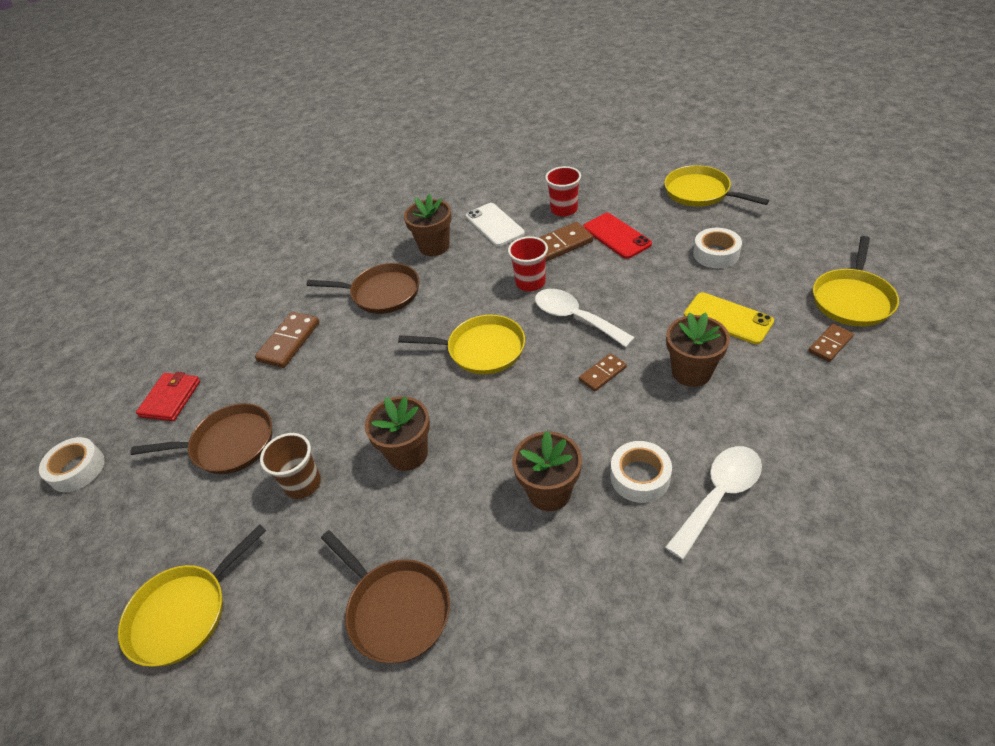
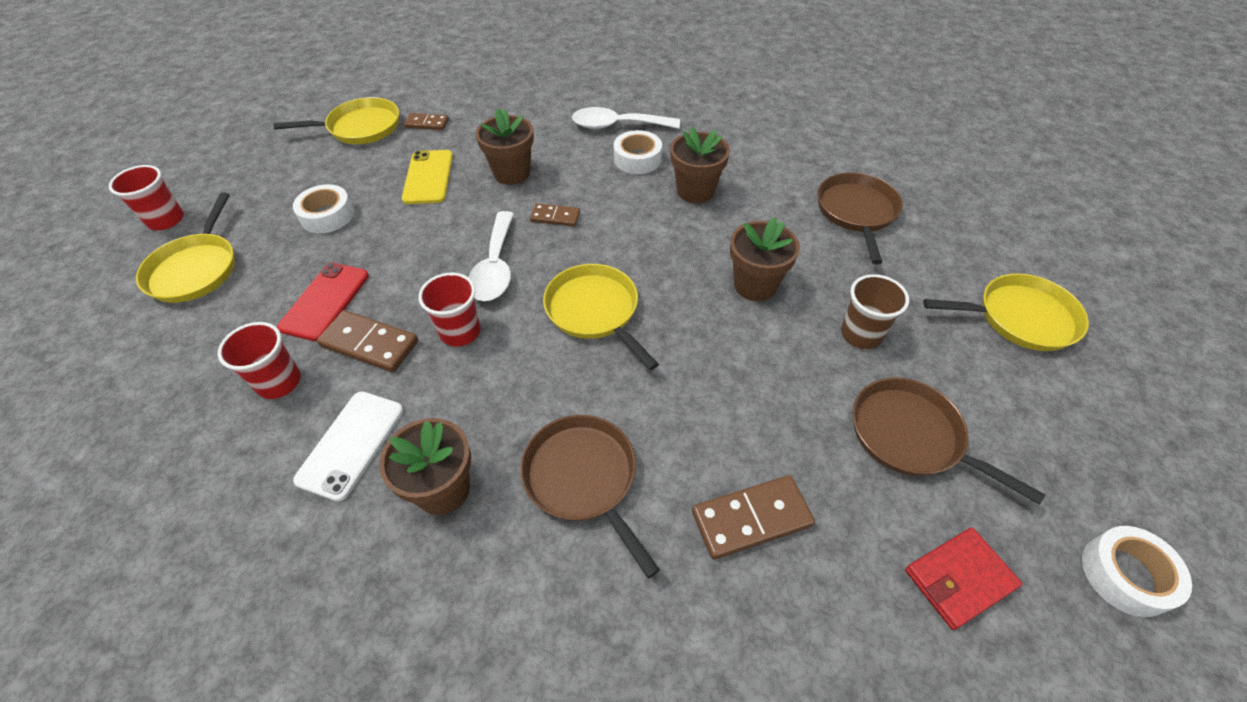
camera: 135 degrees left, 5 degrees up
none -> red cup [109,165,184,230]

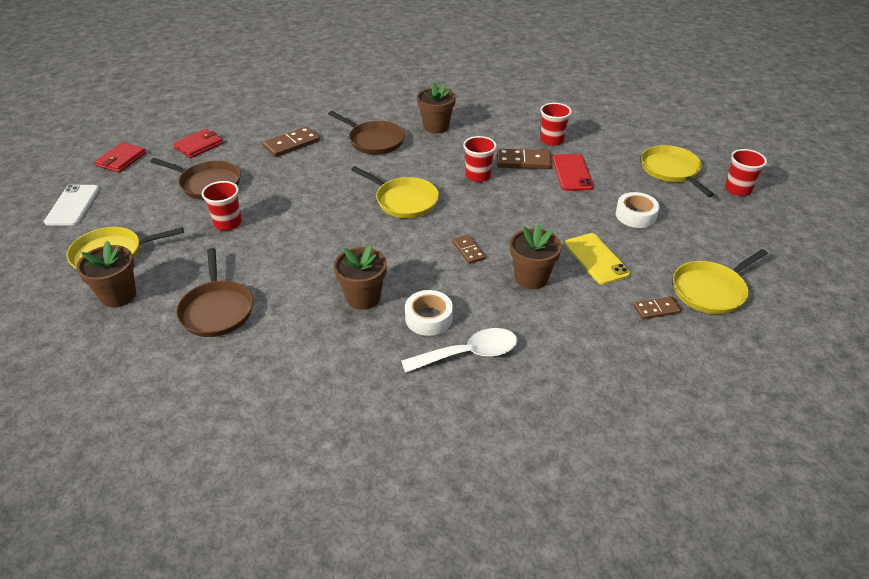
camera: 160 degrees right, 10 degrees down
white phone [293,391,403,502] -> white phone moved to [44,184,99,225]
white spoon [469,211,514,301] -> none
brown domino [530,203,580,227] -> brown domino turned 75 degrees clockwise [452,235,486,264]
brown flower pot [730,217,800,301] -> brown flower pot moved to [76,241,136,308]
brown cup [841,274,909,349] -> red cup [202,181,242,231]
white tape [1082,526,1192,617] -> red wallet [95,142,146,173]

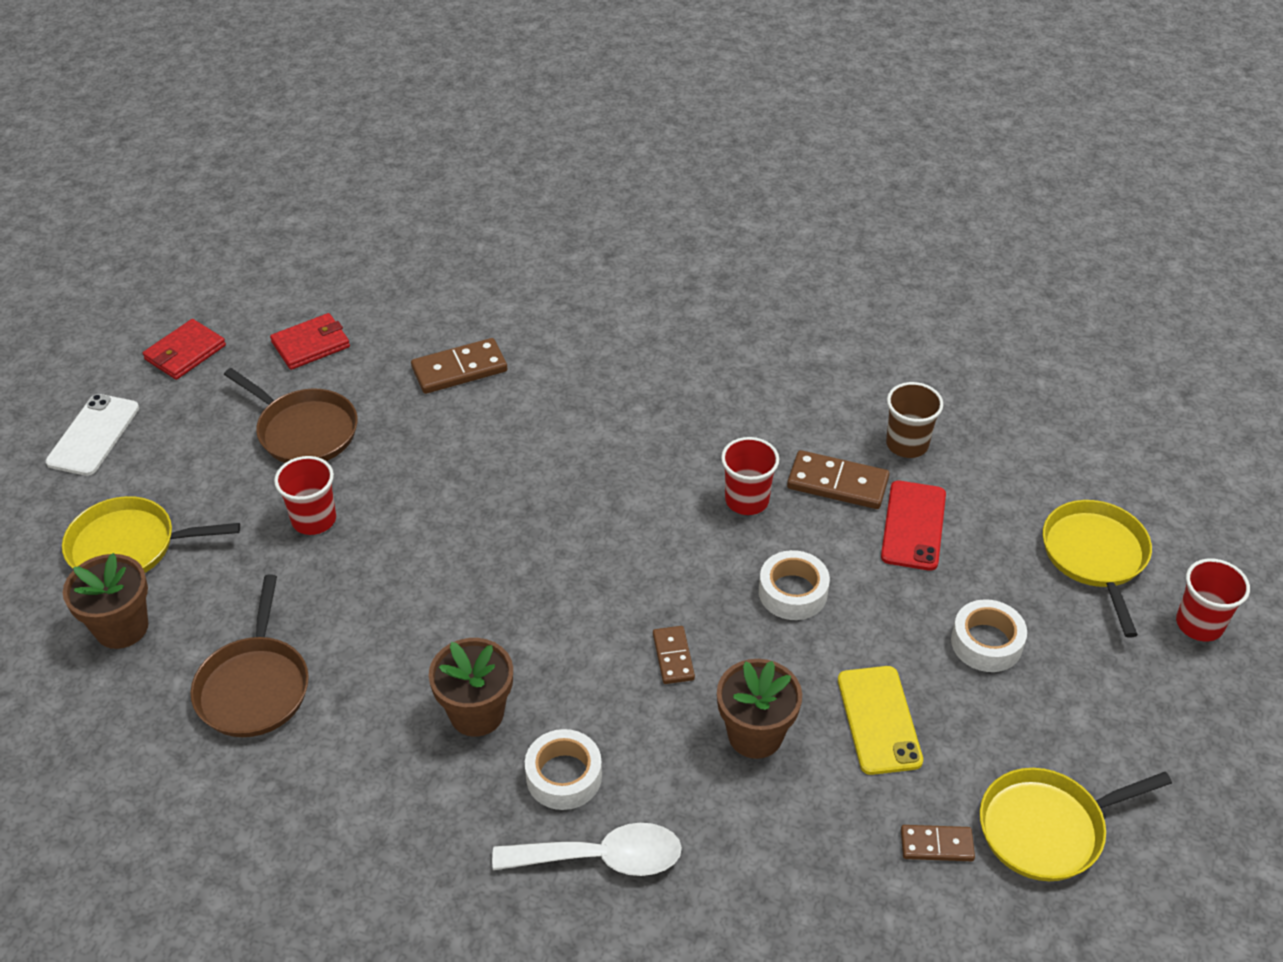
camera: 15 degrees right, 5 degrees up
brown pan [328,111,405,154] -> none
yellow pan [351,166,439,218] -> none
brown flower pot [417,82,456,134] -> none
red cup [540,103,572,146] -> brown cup [886,382,943,458]
none -> white tape [759,550,830,620]

